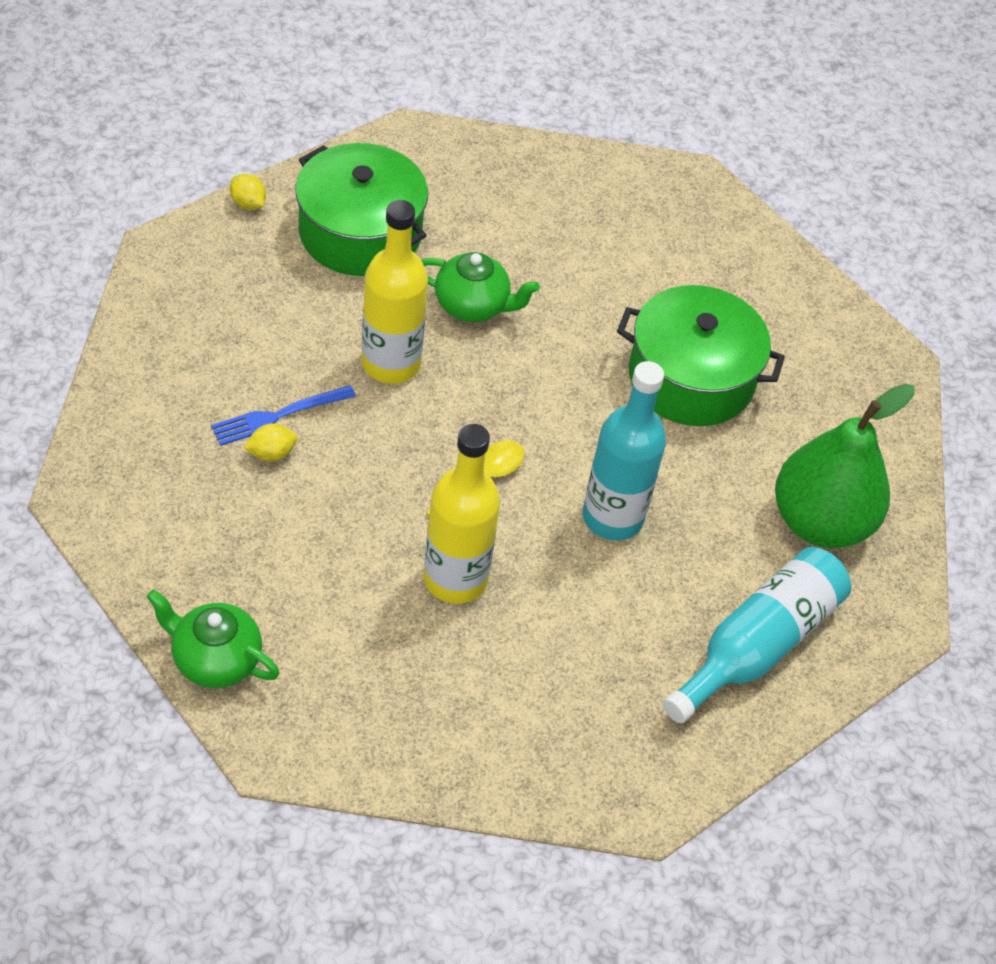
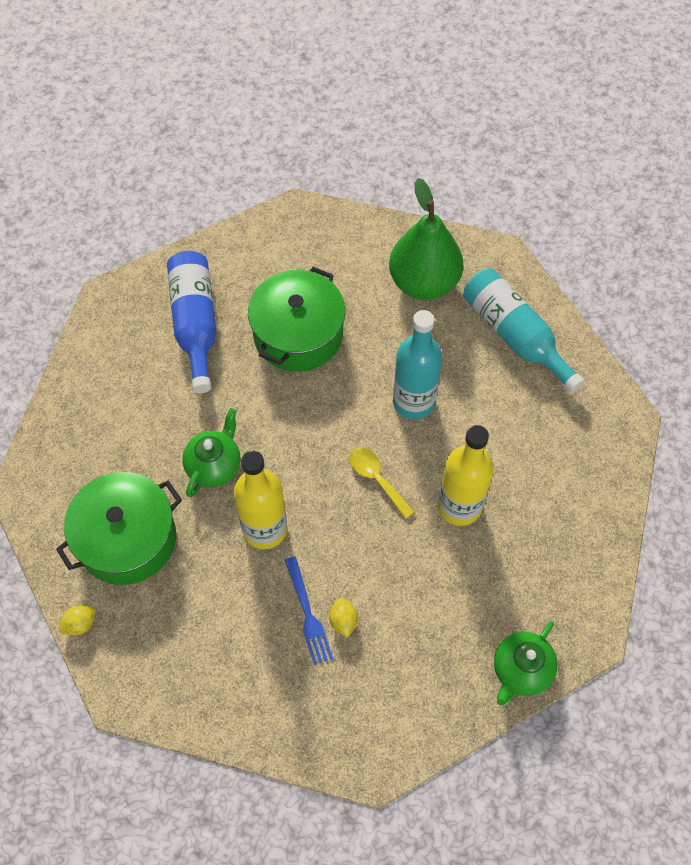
camera: 75 degrees left, 10 degrees up
none -> blue bottle [167,251,217,393]

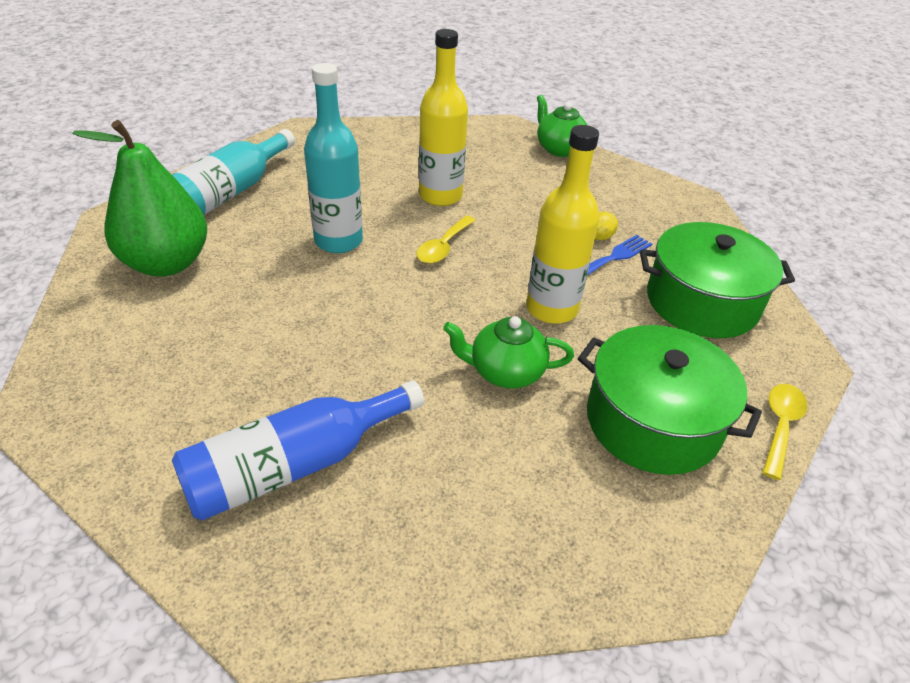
camera: 115 degrees left, 20 degrees down
yellow lemon [59,605,96,636] -> yellow spoon [762,384,807,480]
green pot [248,267,346,372] -> green pot moved to [640,222,795,338]
green teapot [494,621,558,706] -> green teapot turned 135 degrees counterclockwise [537,95,587,157]

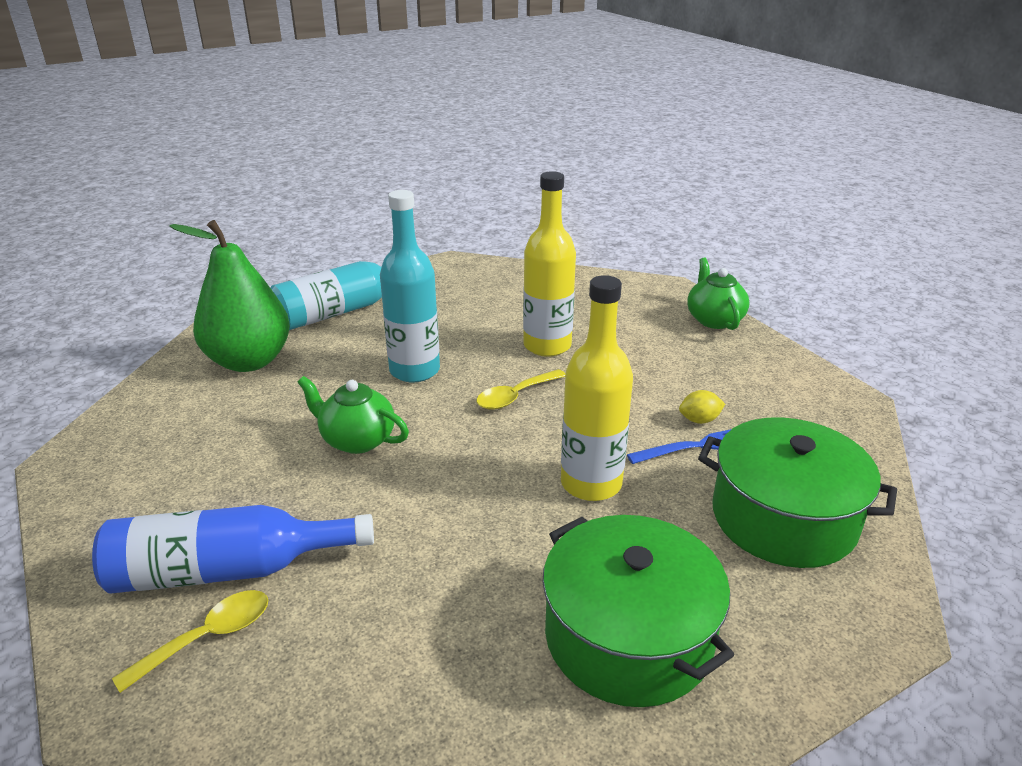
camera: 25 degrees right, 10 degrees down
green teapot [443,316,574,388] -> green teapot moved to [297,376,409,454]
yellow spoon [762,384,807,480] -> yellow spoon moved to [112,590,268,693]

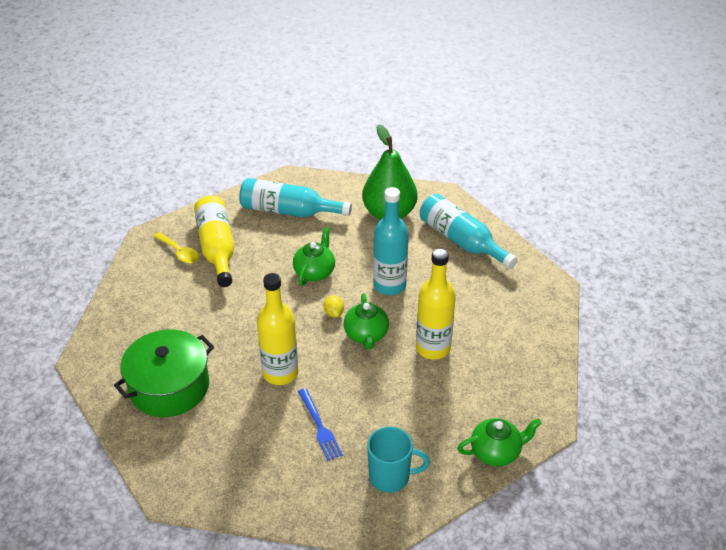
camera: 85 degrees right, 10 degrees up
blue bottle [92,505,374,594] -> yellow bottle [194,195,234,287]
yellow spoon [476,369,565,410] -> green teapot [344,293,389,350]
yellow lemon [679,390,725,424] -> yellow lemon moved to [324,295,344,318]
green pot [698,417,897,568] -> none
none -> turquoise bottle [239,178,352,217]
none -> turquoise mug [367,427,430,493]

